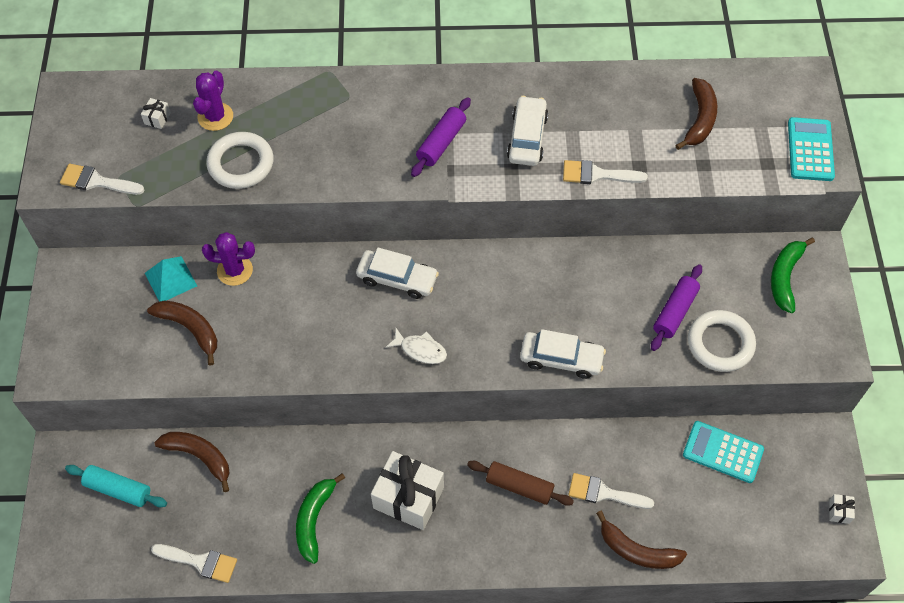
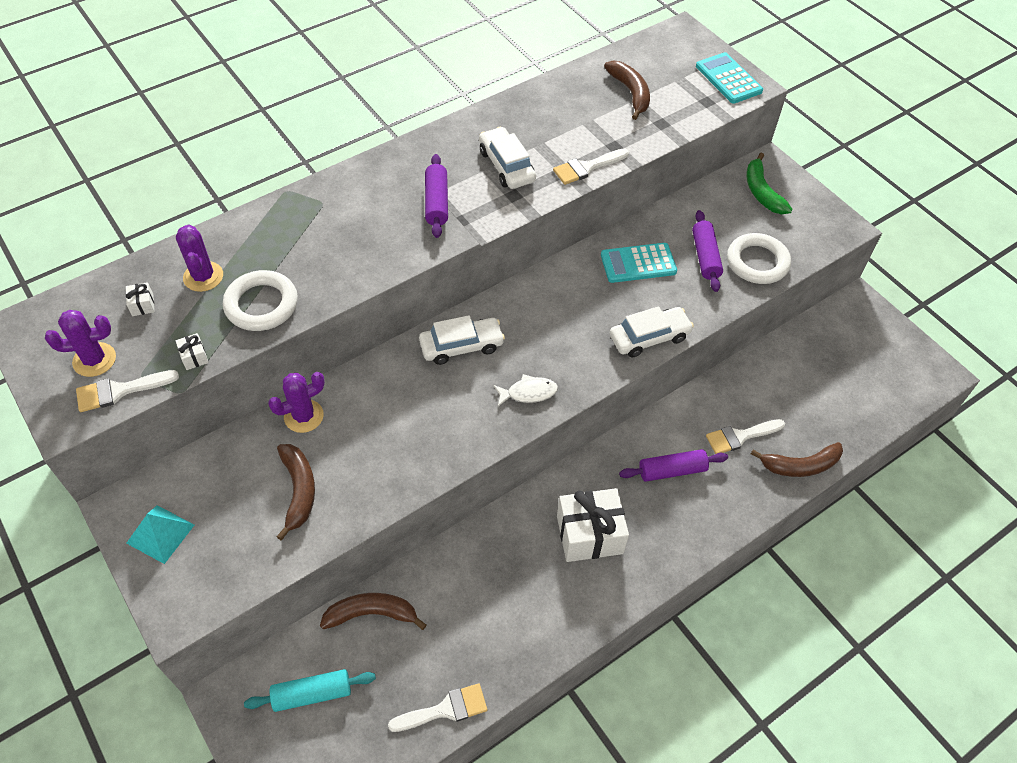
camera: 35 degrees left, 5 degrees down
turquoise pyramid [145,256,197,302] -> turquoise pyramid moved to [126,505,194,564]
brown banana [147,300,217,366] -> brown banana turned 75 degrees clockwise [276,444,315,540]
green banana [296,473,345,564] -> none
brown rolling pin [467,461,574,506] -> purple rolling pin [619,449,728,482]
turquoise calculator [683,421,764,483] -> turquoise calculator moved to [601,243,677,283]
white gift [829,494,855,524] -> white gift moved to [175,333,209,370]
none -> purple cactus [45,310,116,377]

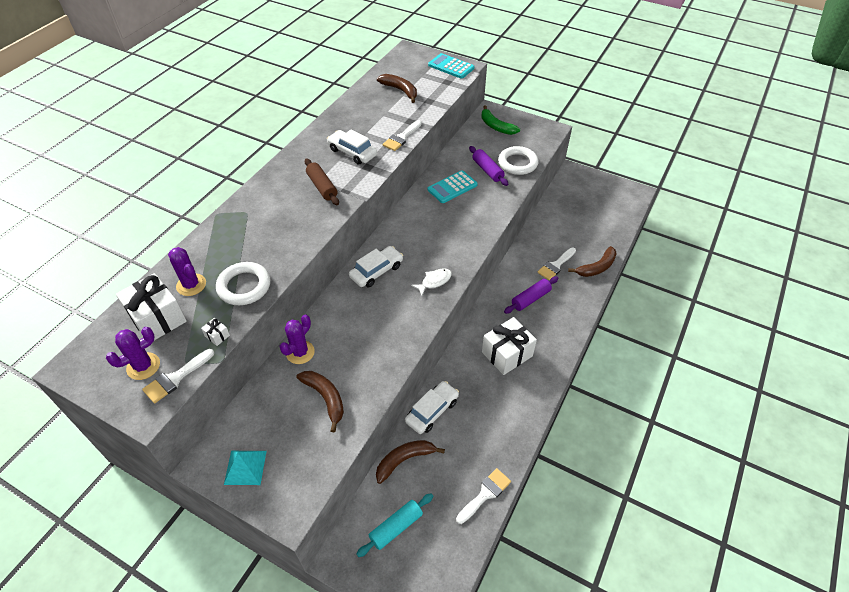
camera: 25 degrees left, 5 degrees down
white gift [126,282,154,316] -> white gift [116,273,187,340], size x2.49
purple rolling pin [425,154,448,238] -> brown rolling pin [305,158,339,205]
white car [610,306,694,357] -> white car moved to [405,381,459,434]

